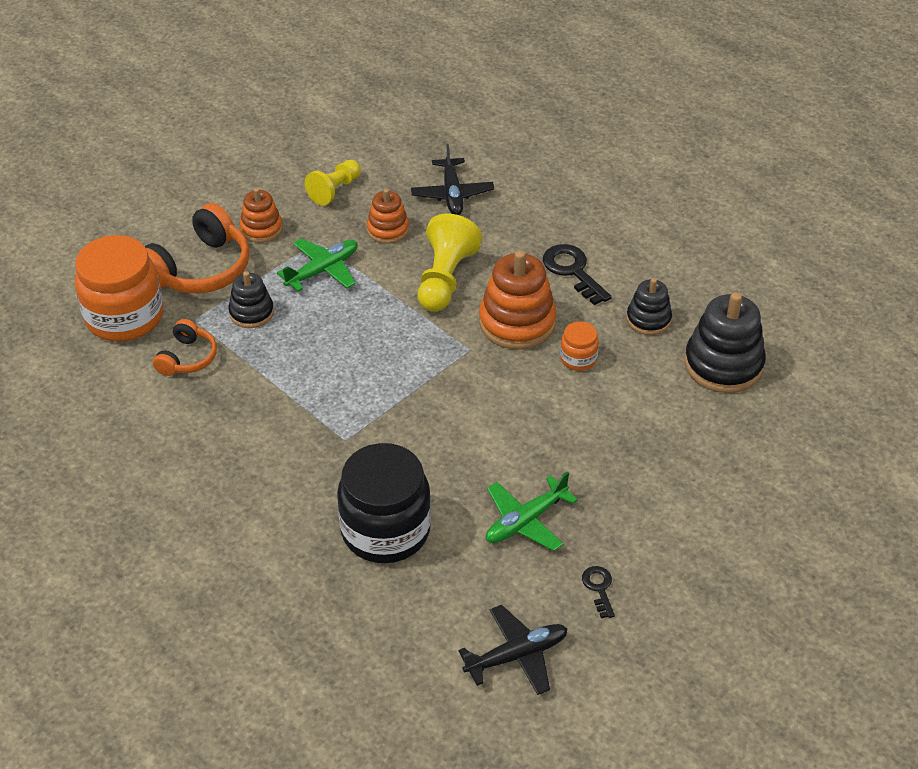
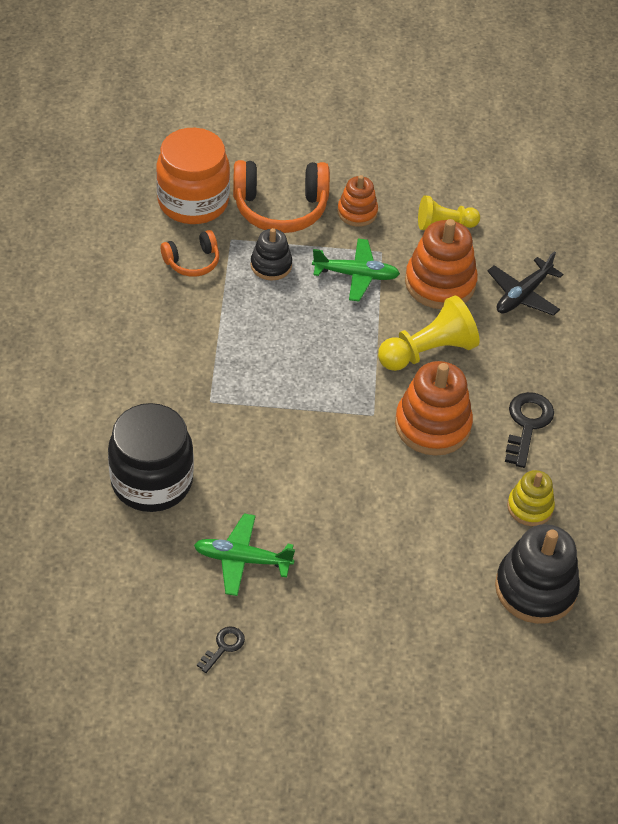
camera: 45 degrees right, 5 degrees up
orange stacking toy [367,189,409,244] -> orange stacking toy [405,219,478,309], size x1.71
black plane [458,605,568,695] -> none
orange jar [560,321,599,371] -> none
black stacking toy [626,278,672,335] -> yellow stacking toy [507,470,555,526]

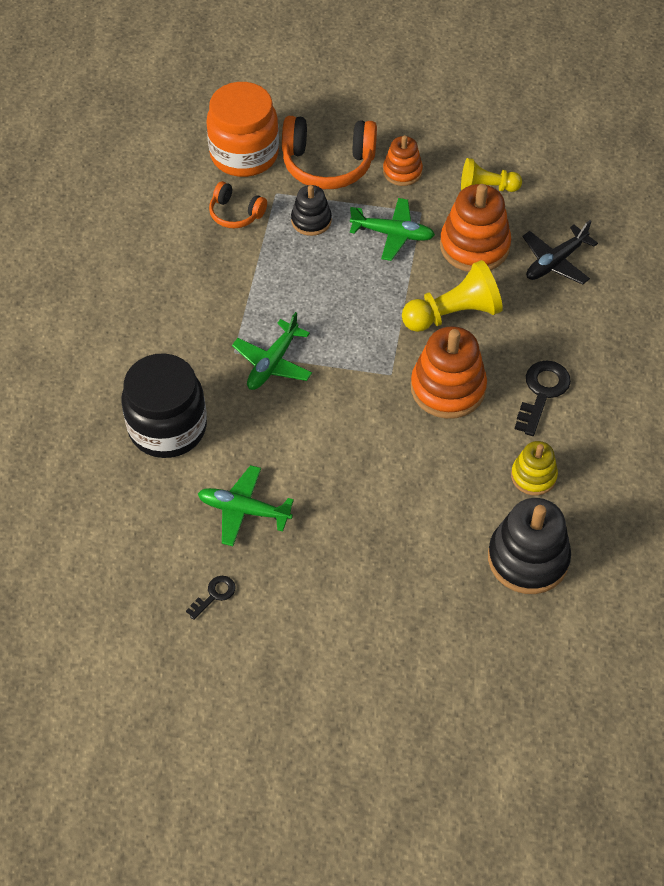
camera: 10 degrees right, 5 degrees up
orange headphones [161,230,219,277] -> orange headphones turned 45 degrees clockwise [209,181,267,228]
none -> green plane [232,312,312,390]

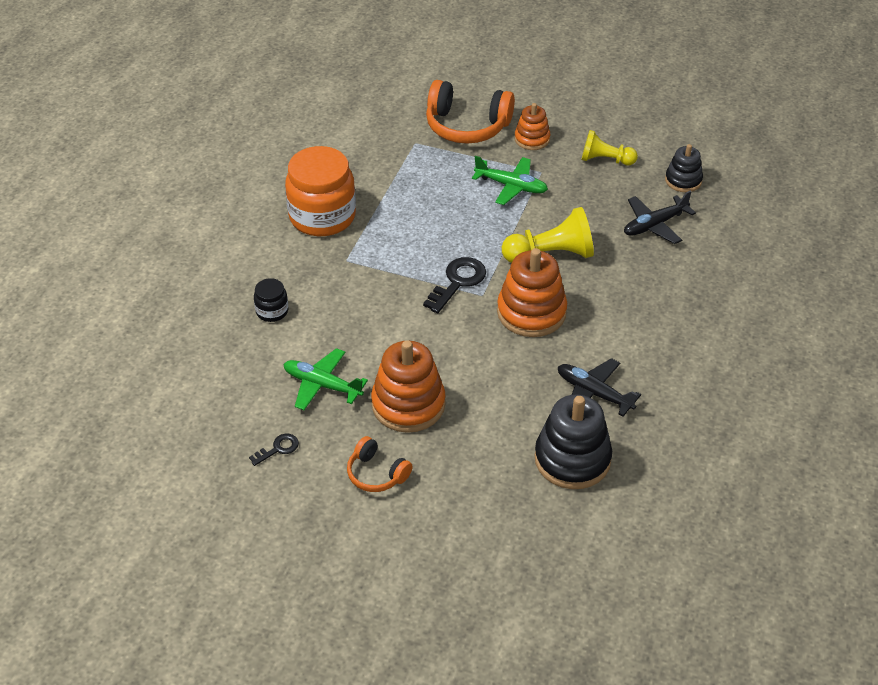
camera: 10 degrees right, 10 degrees down
black jar [122,353,207,458] -> black jar [254,278,288,322], size x0.46
orange jar [206,82,279,177] -> orange jar moved to [285,146,356,236]
orange headphones [209,181,267,228] -> orange headphones moved to [347,436,413,492]
green plane [232,312,312,390] -> none
black stacking toy [291,185,332,236] -> black stacking toy moved to [665,144,703,192]
orange stacking toy [440,184,511,272] -> orange stacking toy moved to [371,340,446,433]
yellow stacking toy [511,441,558,496] -> black plane [558,358,641,417]
black key [515,360,571,436] -> black key moved to [423,257,486,313]

